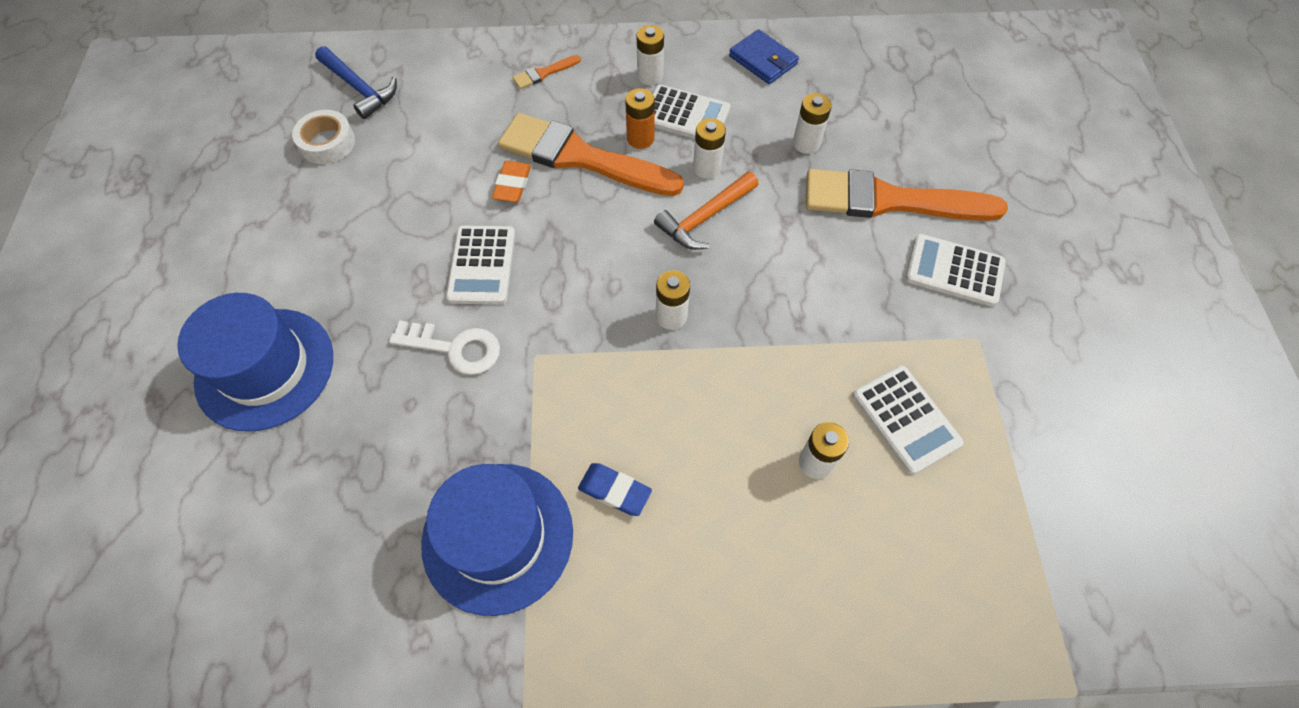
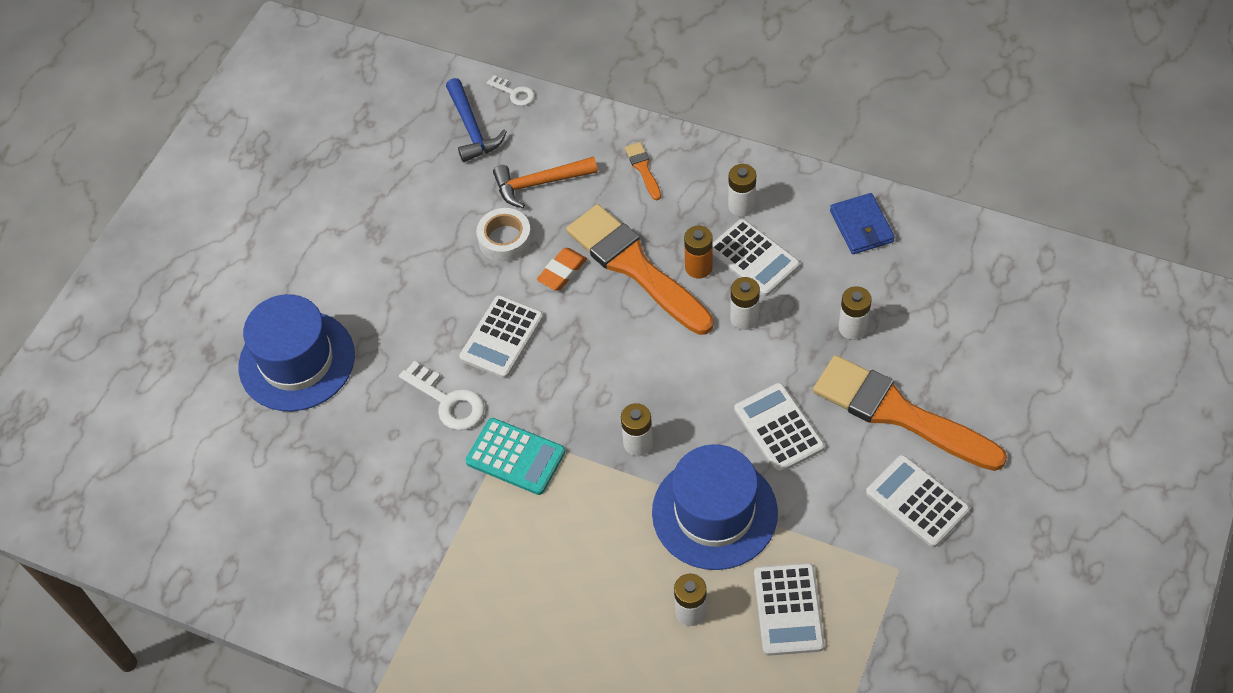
camera: 30 degrees right, 5 degrees down
white tape [292,110,355,164] -> white tape moved to [476,208,532,262]
blue hat [421,464,573,616] -> blue hat moved to [652,444,778,570]
orange brush [512,55,581,89] -> orange brush turned 75 degrees clockwise [625,142,661,200]
blue eraser [578,463,652,516] -> none
orange hammer [654,171,759,250] -> orange hammer moved to [493,157,598,208]
none -> turquoise calculator [466,418,565,495]
none -> white key [487,75,534,106]
none -> white calculator [734,383,825,473]

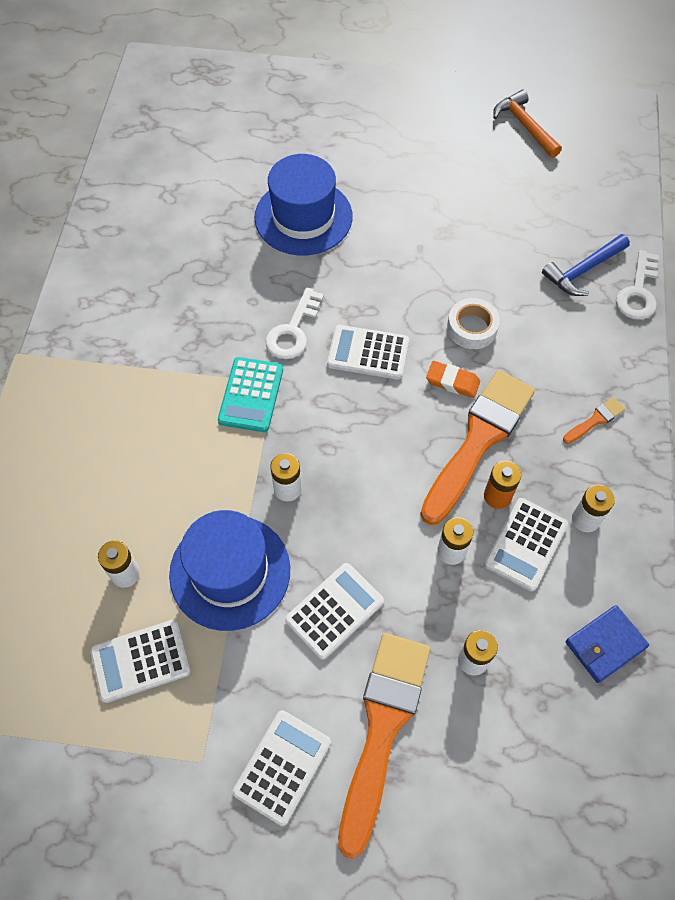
camera: 70 degrees right, 5 degrees up
white key [487,75,534,106] -> white key [616,250,659,320], size x1.66
orange hammer [493,157,598,208] -> orange hammer moved to [493,90,562,158]

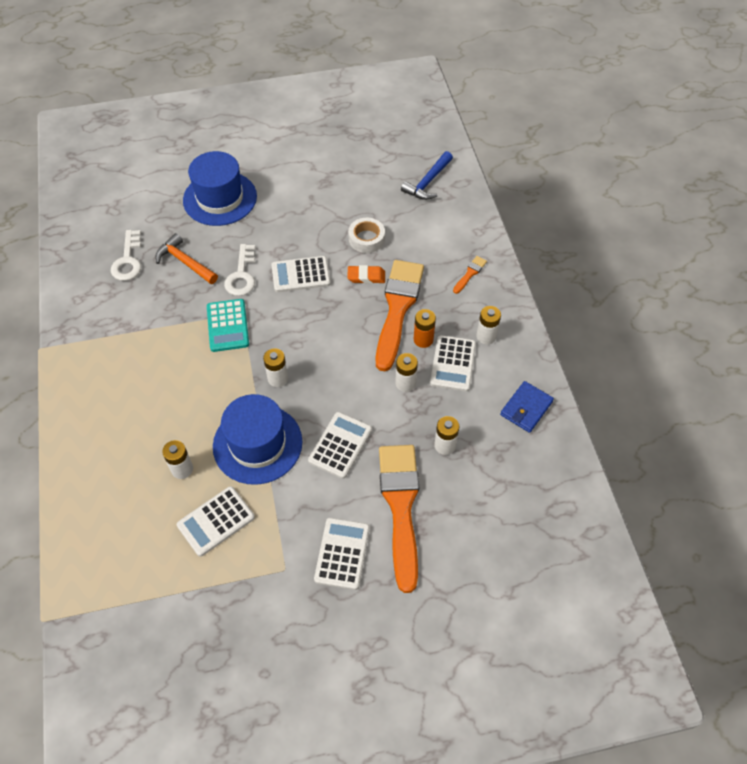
camera: 20 degrees left, 5 degrees down
orange hammer [493,90,562,158] -> orange hammer moved to [155,233,218,284]
white key [616,250,659,320] -> white key moved to [111,230,141,281]

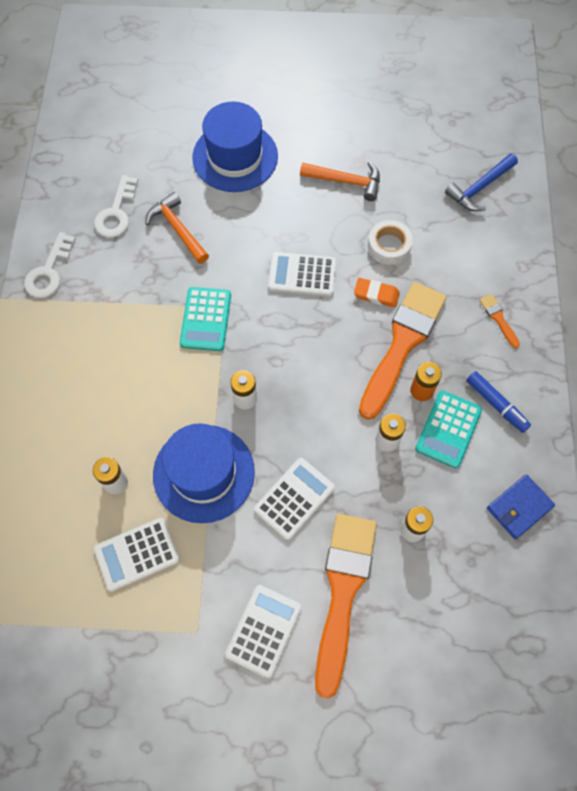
camera: 15 degrees right, 10 degrees up
white key [224,244,255,296] -> white key moved to [24,232,76,298]
white calculator [430,335,476,392] -> turquoise calculator [415,391,482,469]
orange brush [453,256,487,294] -> orange brush turned 75 degrees counterclockwise [479,294,520,348]
white battery [476,306,501,345] -> blue marker [466,371,531,433]
none -> orange hammer [300,162,380,201]

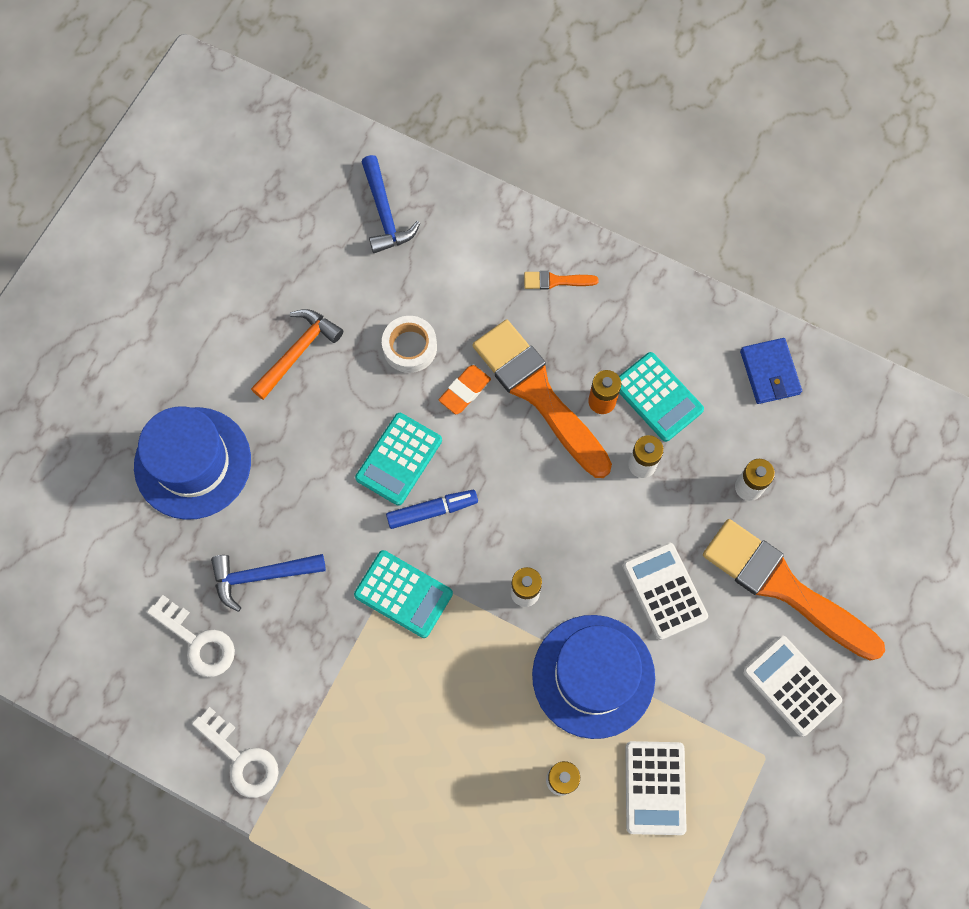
camera: 65 degrees left, 5 degrees up
orange hammer [145,192,209,264] -> blue hammer [211,554,326,612]
white calculator [268,252,337,296] -> turquoise calculator [355,413,442,506]
blue marker [466,371,531,433] -> blue marker moved to [386,490,478,529]

